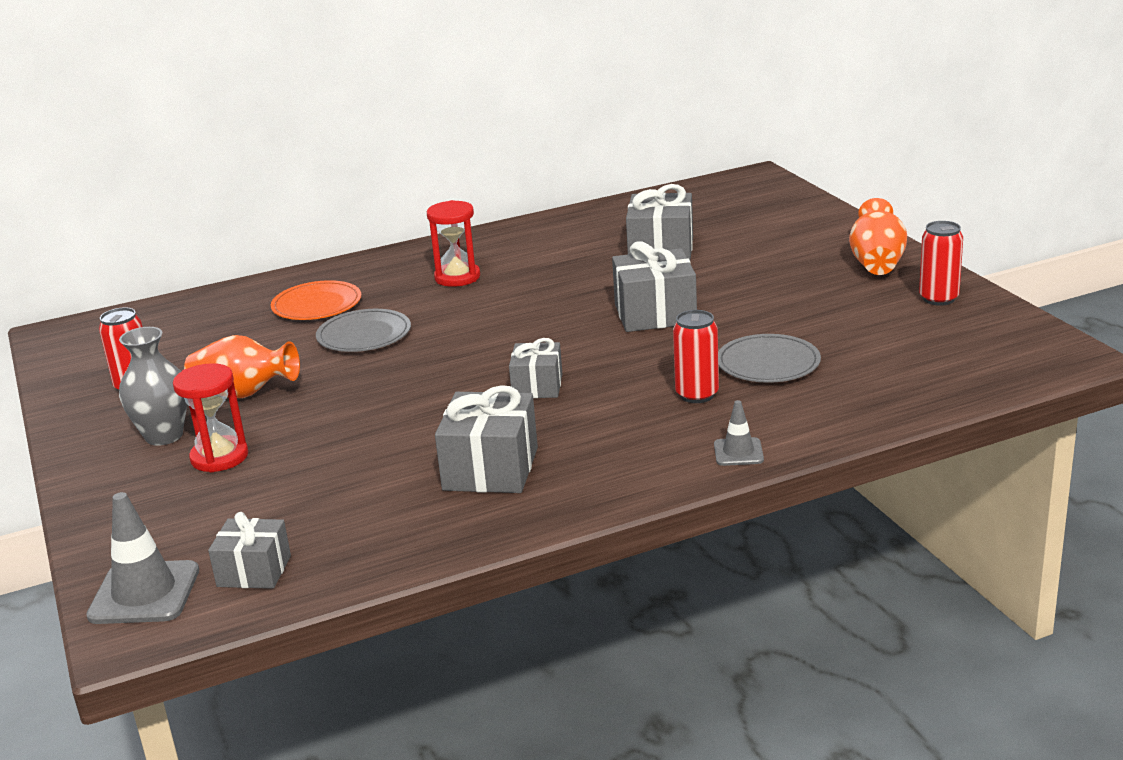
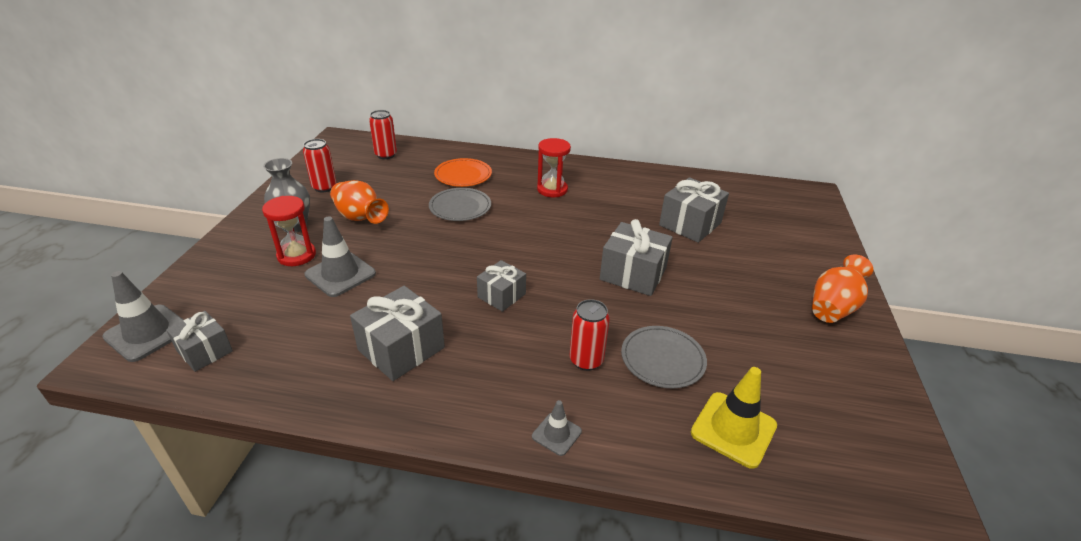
camera: 30 degrees right, 10 degrees up
red can [919,221,963,306] -> red can moved to [369,110,397,159]
none -> grey traffic cone [305,217,376,297]
none -> yellow traffic cone [691,367,777,469]

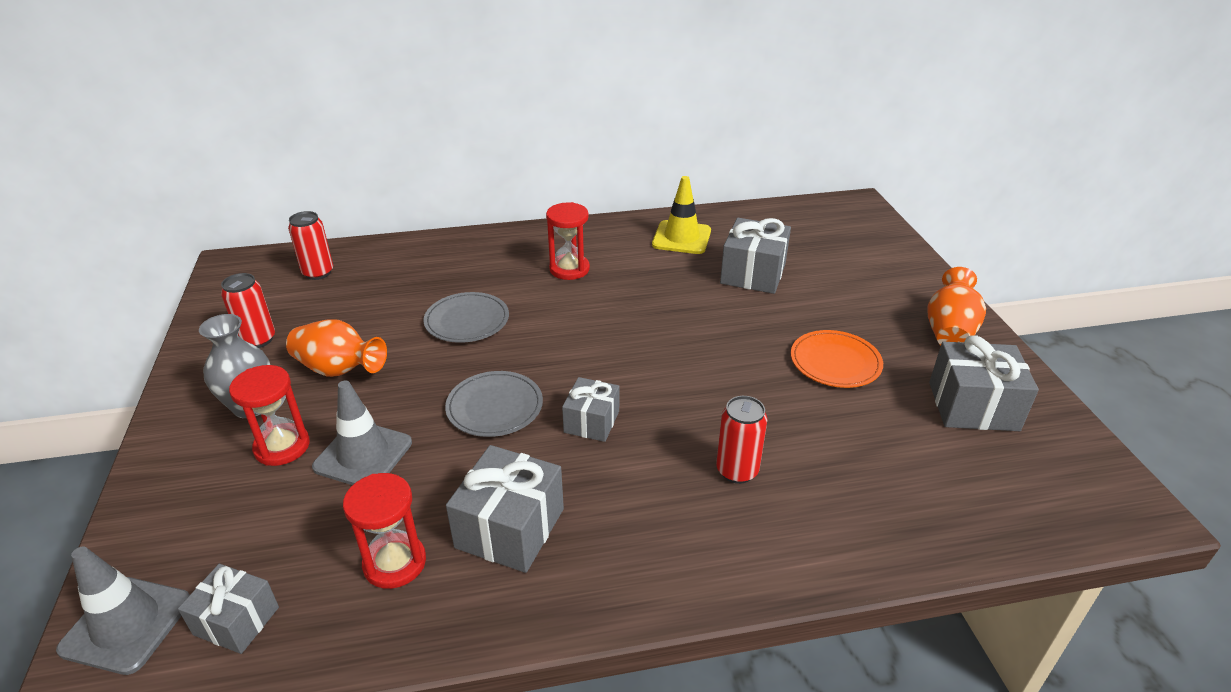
camera: 20 degrees left, 0 degrees up
orange plate [434,158,492,187] -> orange plate moved to [791,330,883,388]
grey traffic cone [532,400,582,456] -> none
grey gift [600,219,673,296] -> grey gift moved to [929,336,1039,431]
grey plate [621,326,707,388] -> grey plate moved to [445,371,543,437]
yellow traffic cone [691,367,777,469] -> yellow traffic cone moved to [652,176,711,254]
none -> red hourglass [343,473,426,589]

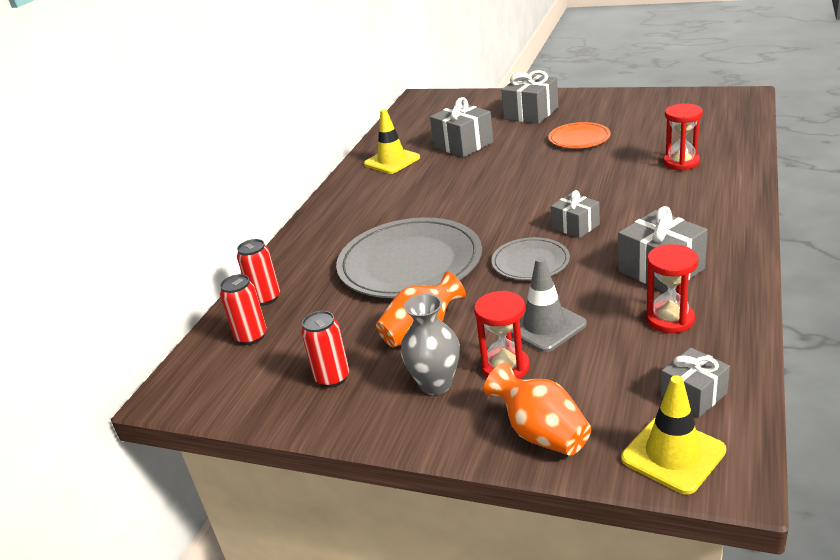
camera: 55 degrees left, 5 degrees down
grey traffic cone [56,547,190,675] -> yellow traffic cone [621,375,726,495]
grey plate [423,292,509,343] -> grey plate [336,217,482,298], size x1.94
red hourglass [546,202,590,280] -> red hourglass moved to [663,104,703,171]
red can [716,396,768,484] -> red can moved to [237,239,280,306]
orange vase [927,267,986,345] -> orange vase moved to [484,362,591,456]
grey gift [929,336,1039,431] -> grey gift moved to [502,70,558,124]

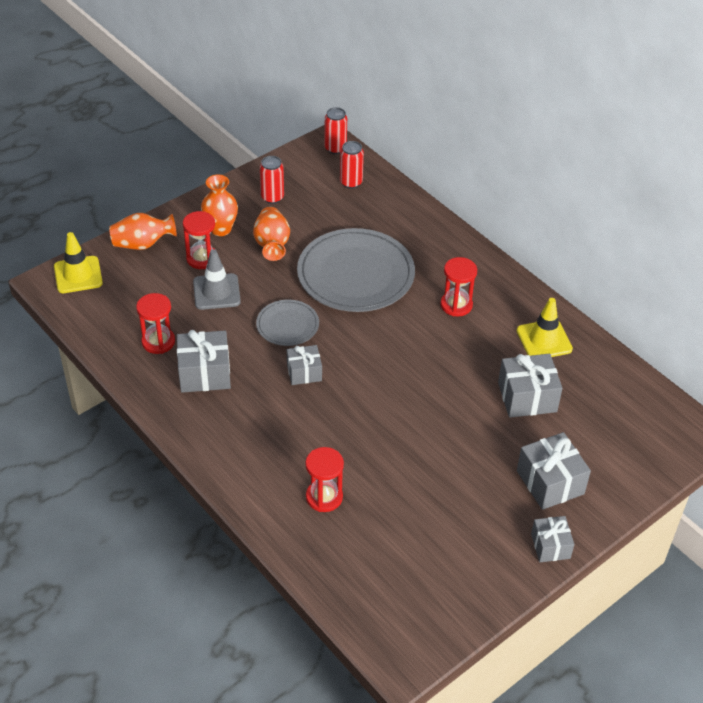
camera: 115 degrees right, 15 degrees up
red can [237,239,280,306] -> red can moved to [324,107,347,154]
grey vase [401,294,460,395] -> orange vase [201,175,238,236]
orange plate [548,122,611,149] -> none
grey gift [661,347,730,417] -> grey gift moved to [531,516,574,562]
none -> red hourglass [440,257,477,317]

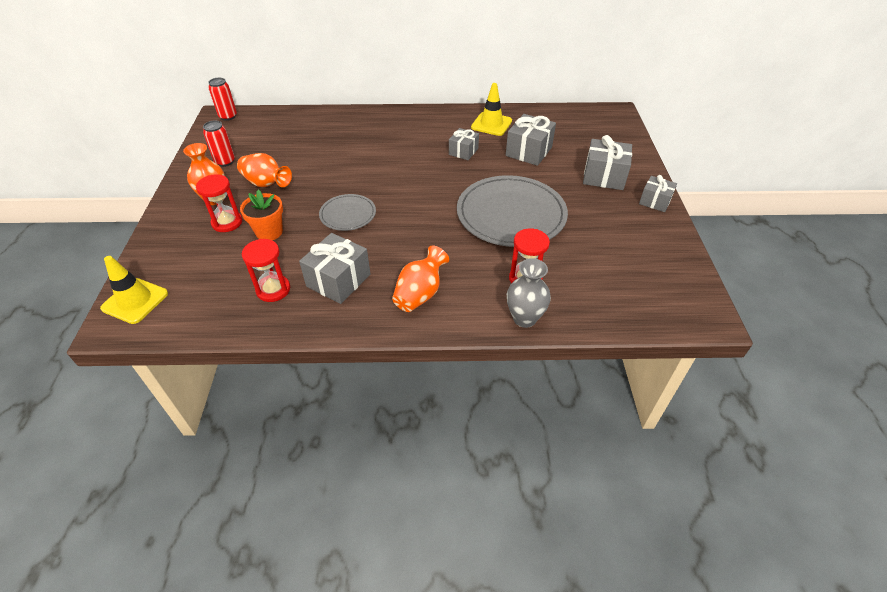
camera: 50 degrees left, 0 degrees up
orange vase [109,213,177,250] -> orange vase moved to [392,246,449,312]
grey traffic cone [193,249,241,310] -> orange flower pot [240,190,283,240]
grey gift [287,345,322,385] -> grey gift moved to [449,128,479,160]
grey plate [297,228,415,312] -> grey plate moved to [457,175,568,247]
red can [340,141,364,189] -> none
red hourglass [440,257,477,317] -> none
none -> grey vase [507,258,551,328]

